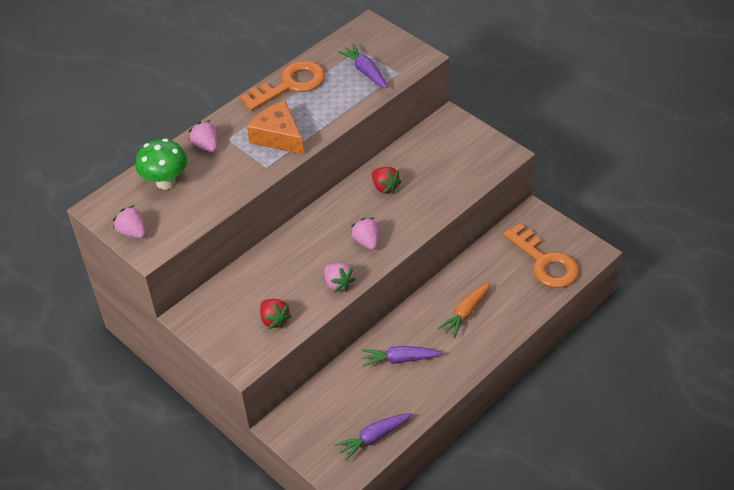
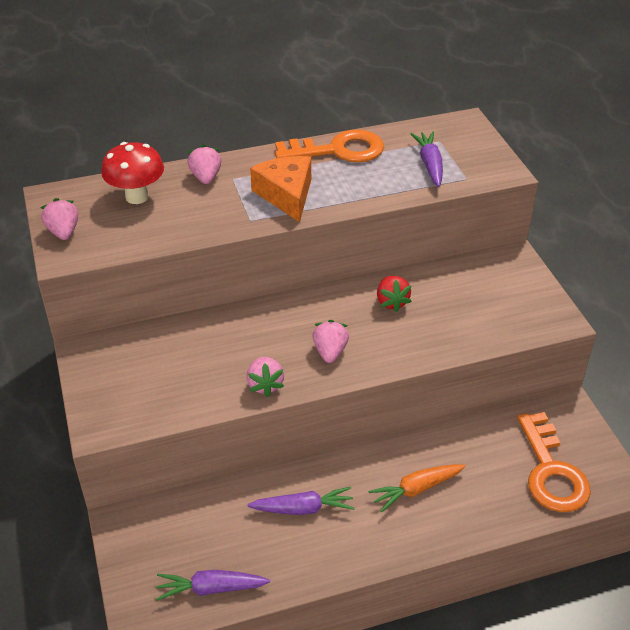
camera: 25 degrees right, 5 degrees down
green mushroom [136,139,187,190] -> red mushroom [101,142,164,204]
red strawberry [260,299,291,329] -> none
purple carrot [361,346,443,367] -> purple carrot turned 150 degrees clockwise [248,486,355,515]

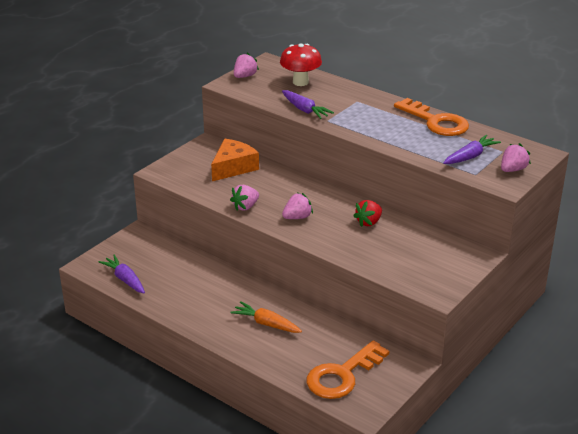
camera: 55 degrees right, 10 degrees down
pink strawberry [188,145,221,184] -> pink strawberry moved to [501,143,531,172]
purple carrot [248,486,355,515] -> purple carrot moved to [282,90,334,119]
orange cheese [250,156,311,222] -> orange cheese moved to [211,139,259,181]

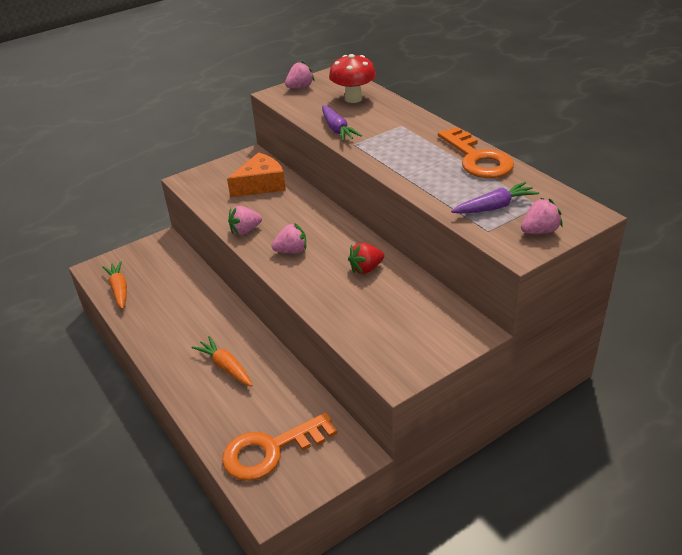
camera: 20 degrees right, 5 degrees up
purple carrot [98,255,145,293] -> orange carrot [102,261,127,309]

